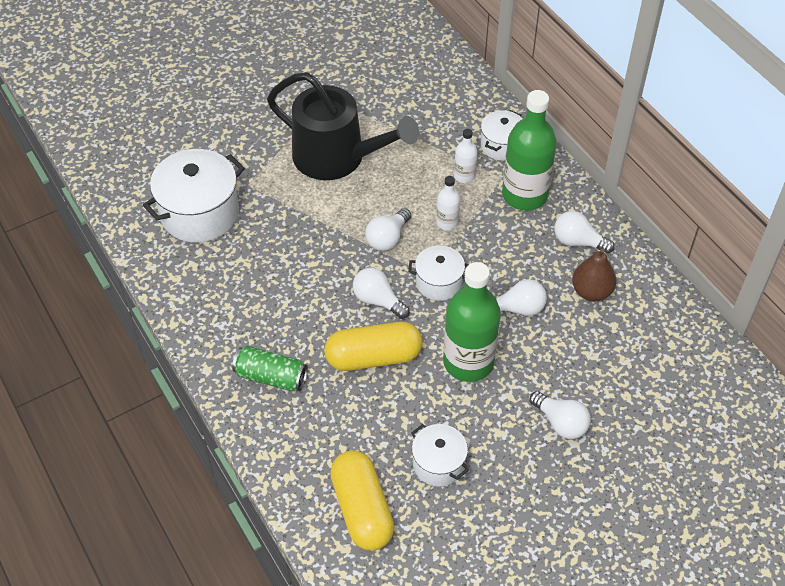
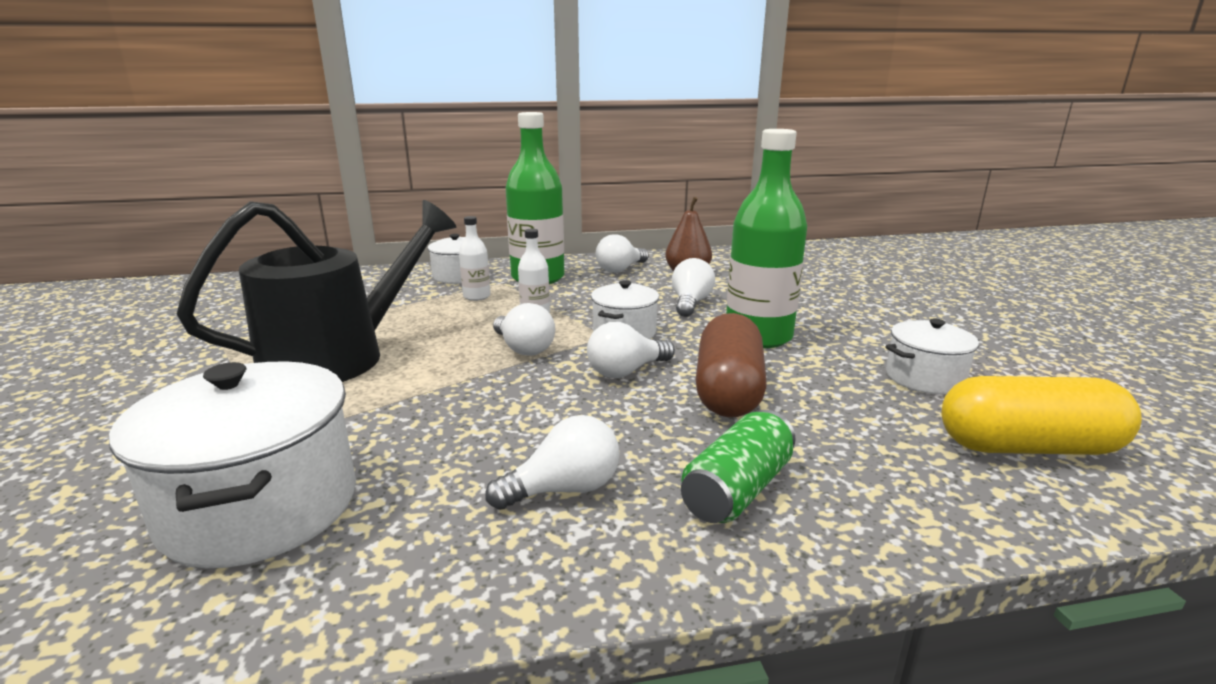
camera: 70 degrees left, 30 degrees down
yellow capsule [325,322,422,371] -> brown capsule [696,313,767,417]
white light bulb [530,391,591,439] -> white light bulb moved to [485,415,619,510]

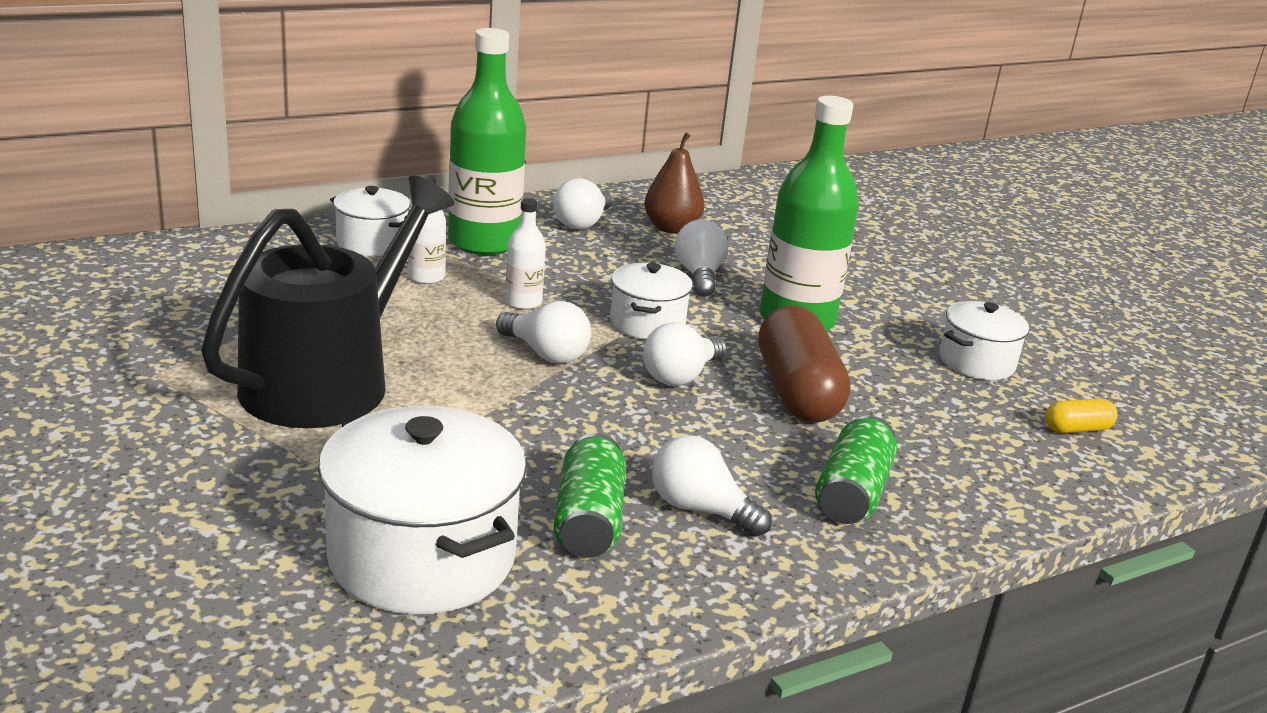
camera: 20 degrees left, 5 degrees up
white light bulb [485,415,619,510] -> white light bulb turned 105 degrees counterclockwise [652,435,772,536]
yellow capsule [942,376,1142,455] -> yellow capsule [1045,398,1118,433], size x0.46
none -> green can [554,433,626,558]

